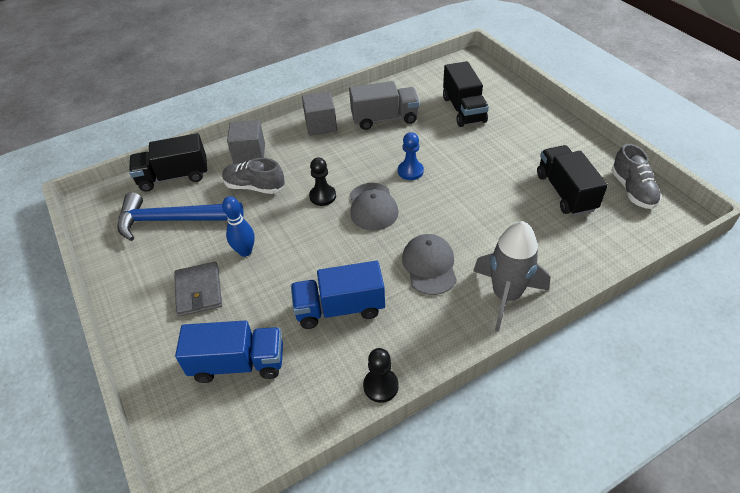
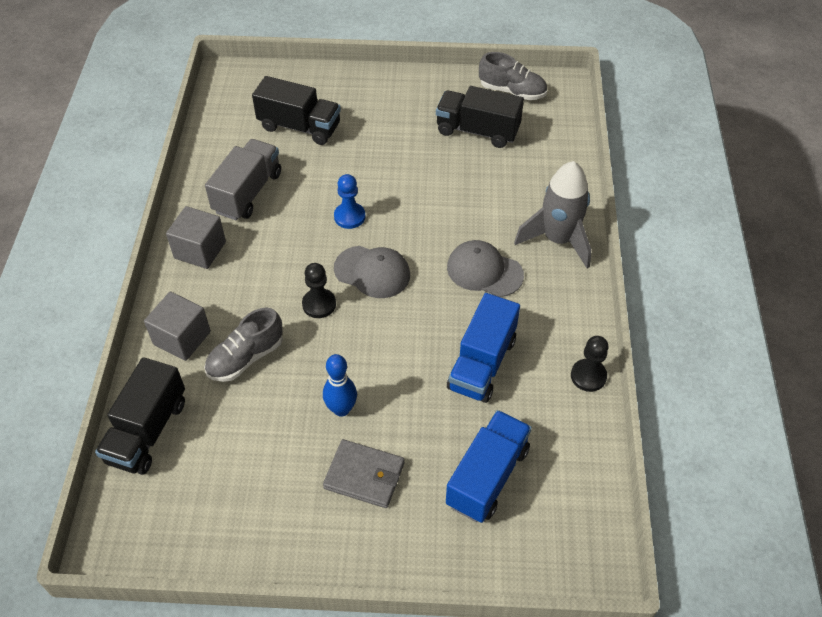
camera: 60 degrees left, 5 degrees up
blue hammer [117,192,243,241] -> none

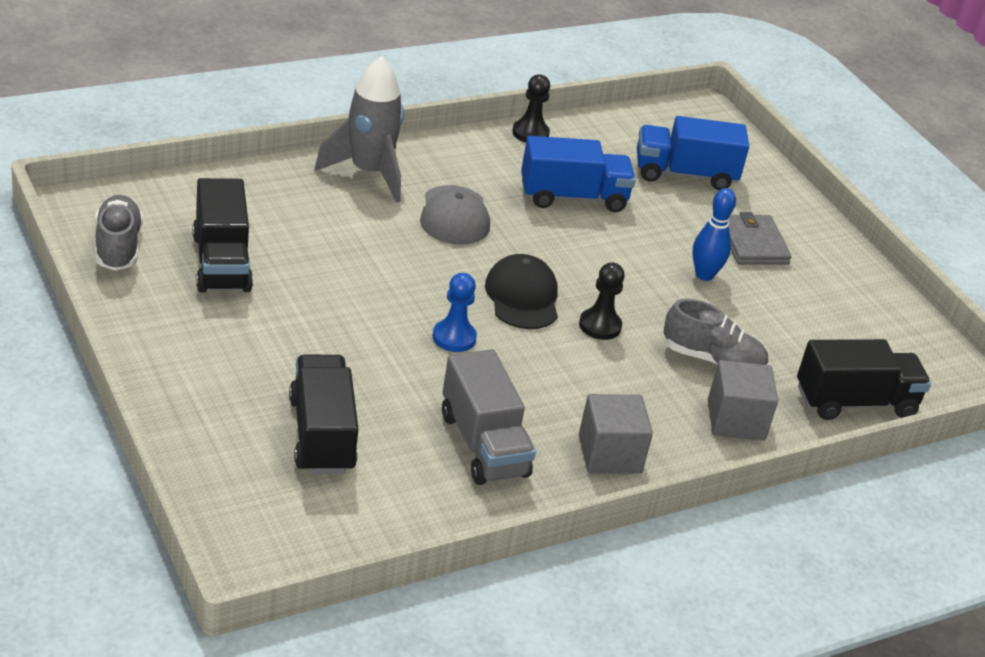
camera: 125 degrees left, 15 degrees down
grey truck [205,139,281,220] -> grey truck turned 105 degrees counterclockwise [442,349,536,485]
grey cap [334,246,410,298] -> black cap [485,254,558,329]

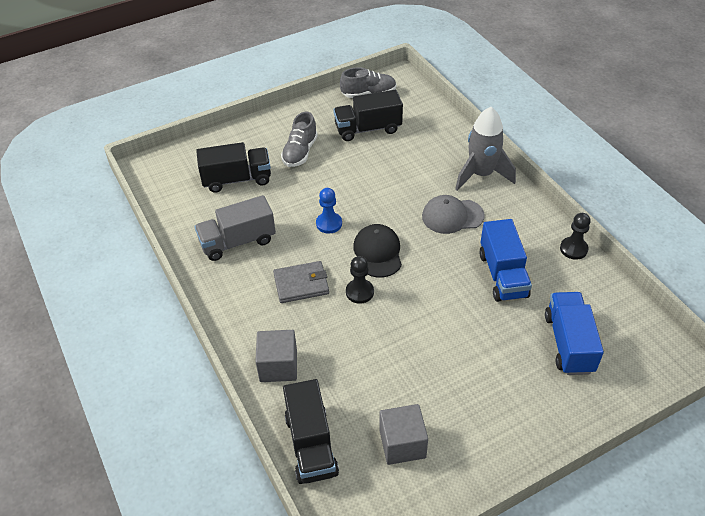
camera: 95 degrees right, 10 degrees up
black cap [485,254,558,329] -> black cap turned 90 degrees counterclockwise [353,224,402,278]
grey cube [579,394,653,474] -> grey cube moved to [379,404,428,465]
grey shoe [664,299,769,365] -> grey shoe moved to [281,112,318,167]
blue bowling pin [692,188,736,281] -> none
grey wallet [729,212,792,265] -> grey wallet moved to [273,261,329,303]

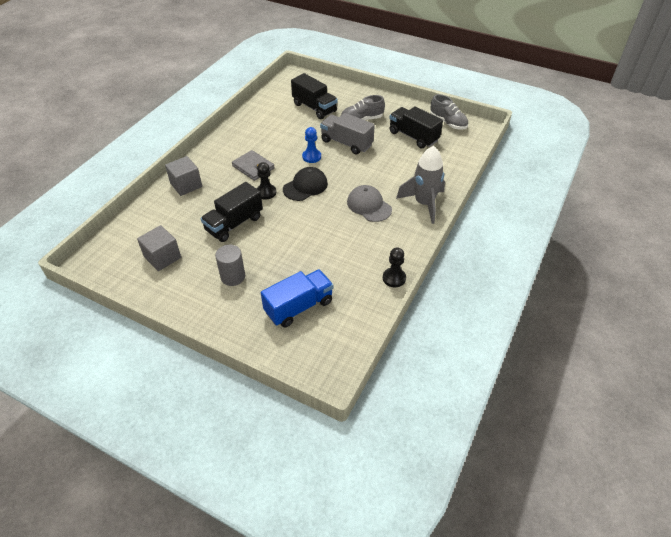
camera: 55 degrees right, 0 degrees up
grey truck [195,195,276,261] -> grey truck moved to [320,113,375,155]
black truck [283,379,339,484] -> black truck moved to [200,182,263,242]
blue truck [479,219,532,302] -> none
none -> grey cylinder [215,245,245,286]

